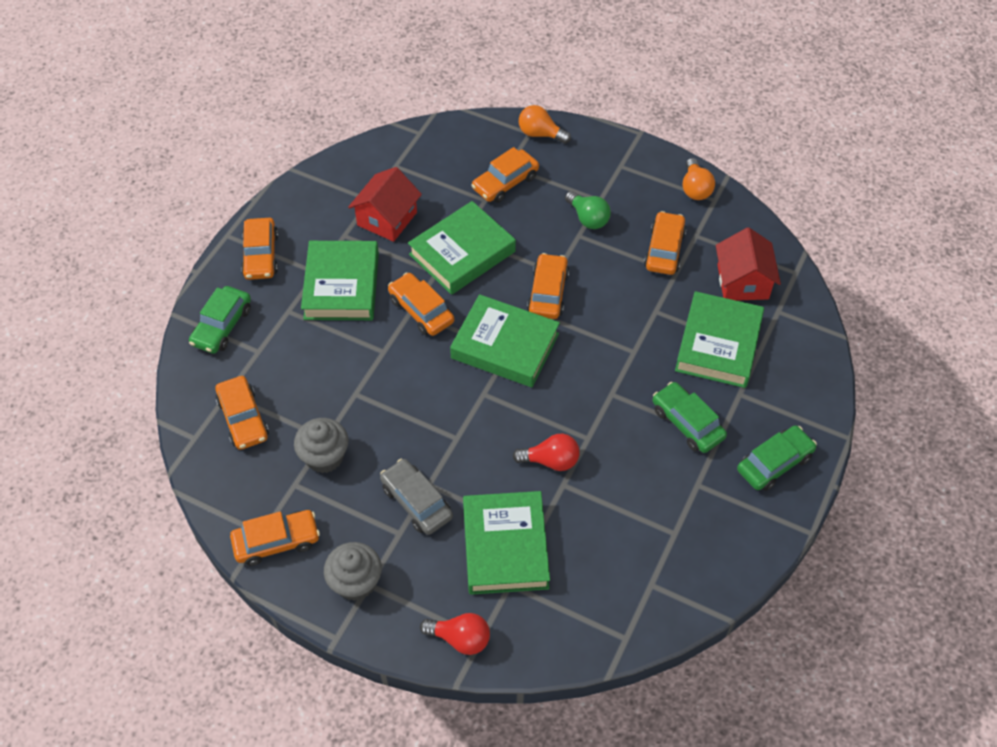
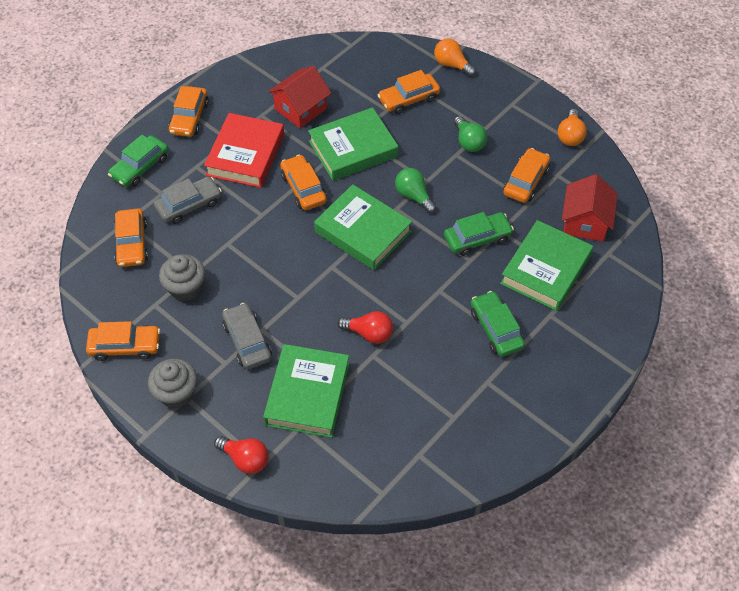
camera: 15 degrees right, 0 degrees up
green book [301,241,379,320] -> red book [204,113,284,188]
orange car [527,253,569,319] -> green light bulb [395,168,436,213]
green car [737,425,817,491] -> green car moved to [444,212,514,256]
none -> grey car [154,176,222,224]

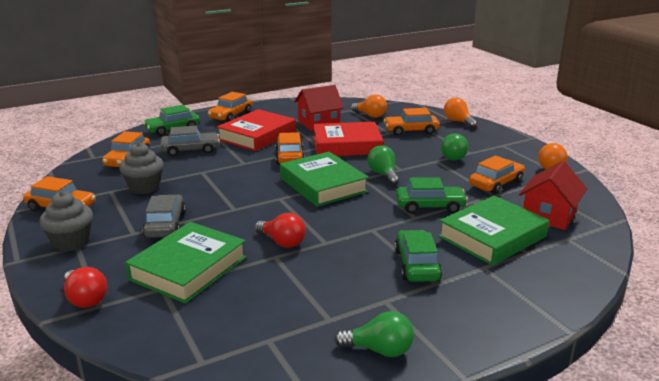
camera: 20 degrees right, 30 degrees down
green book [308,107,398,181] -> red book [313,122,384,156]
none -> green light bulb [334,311,414,357]
none -> orange light bulb [351,95,387,118]

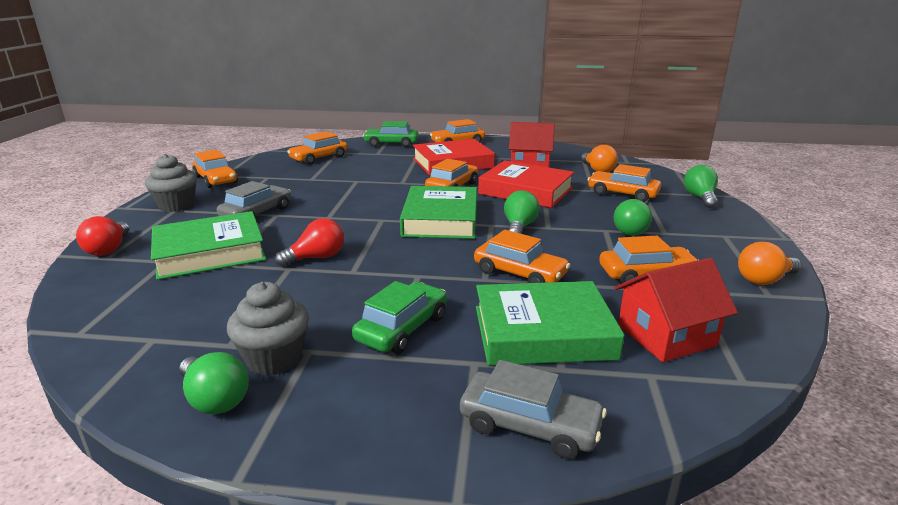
camera: 35 degrees right, 0 degrees up
grey cupcake [119,142,164,194] -> grey cupcake moved to [227,282,309,375]
grey car [161,126,220,156] -> grey car moved to [460,360,607,459]
red light bulb [254,213,306,248] -> red light bulb turned 105 degrees counterclockwise [275,218,344,267]
green car [396,177,468,213] -> orange car [474,230,570,283]
orange light bulb [444,98,477,128] -> green light bulb [684,165,718,208]

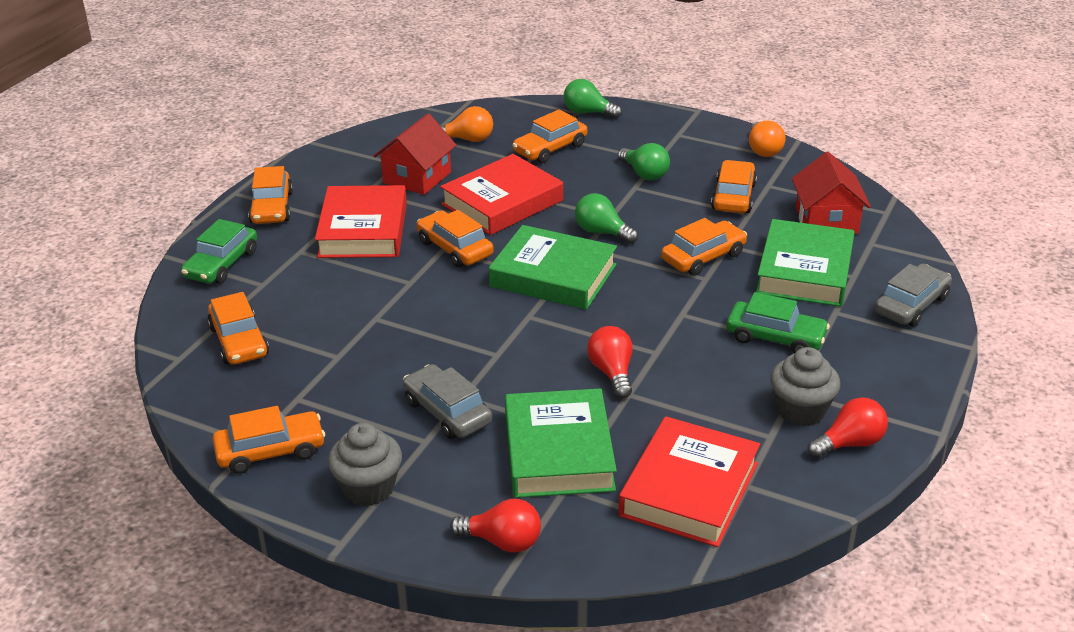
camera: 70 degrees left, 10 degrees up
green light bulb [179,352,249,414] -> red light bulb [807,397,888,459]
green car [352,281,447,354] -> green car turned 150 degrees clockwise [727,292,830,354]
none -> red book [618,416,760,547]

